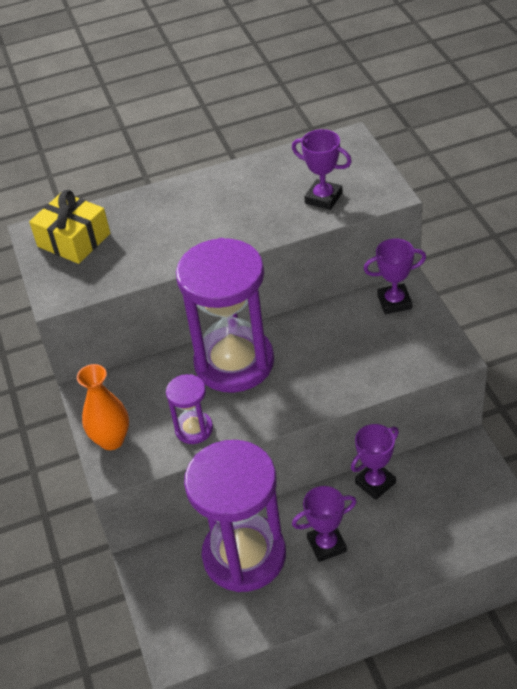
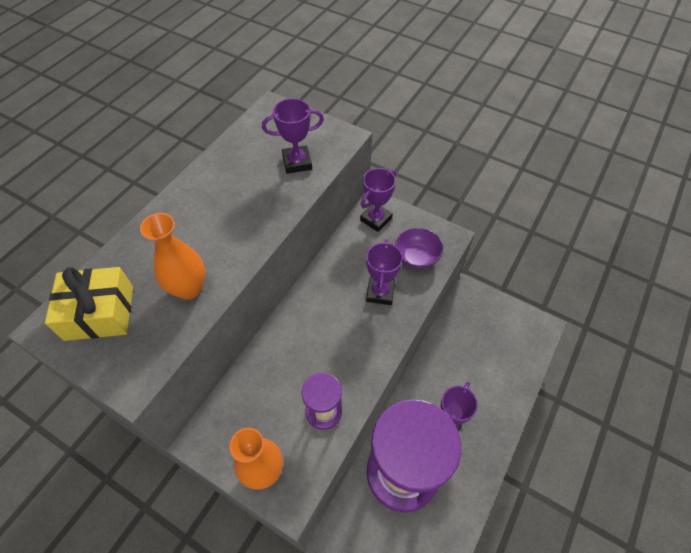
camera: 45 degrees left, 10 degrees up
purple hourglass [176,238,274,393] -> none
purple trophy [351,424,399,500] -> purple trophy moved to [366,239,403,305]
none -> orange vase [140,213,205,300]
none -> purple bowl [395,228,443,269]

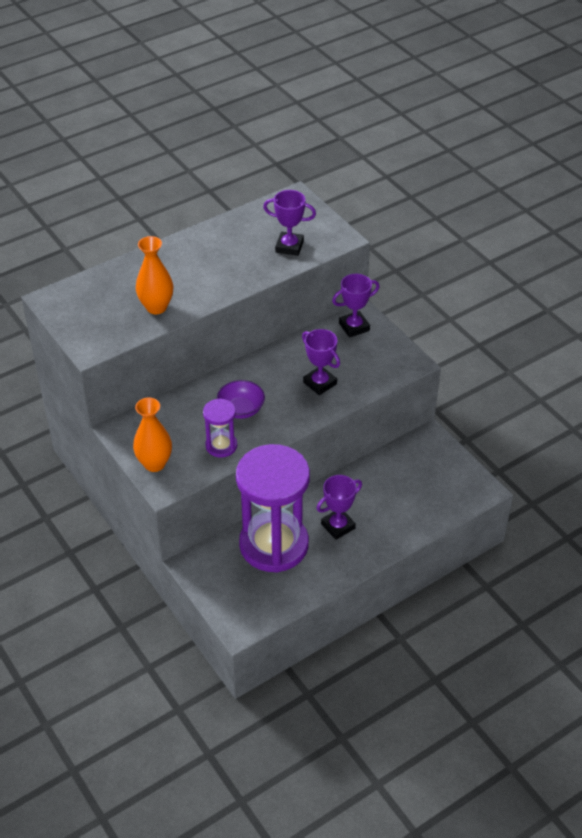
camera: 25 degrees right, 10 degrees down
yellow gift [45,267,133,341] -> none
purple trophy [366,239,403,305] -> purple trophy turned 75 degrees counterclockwise [302,329,340,395]
purple bowl [395,228,443,269] -> purple bowl moved to [217,380,265,419]

